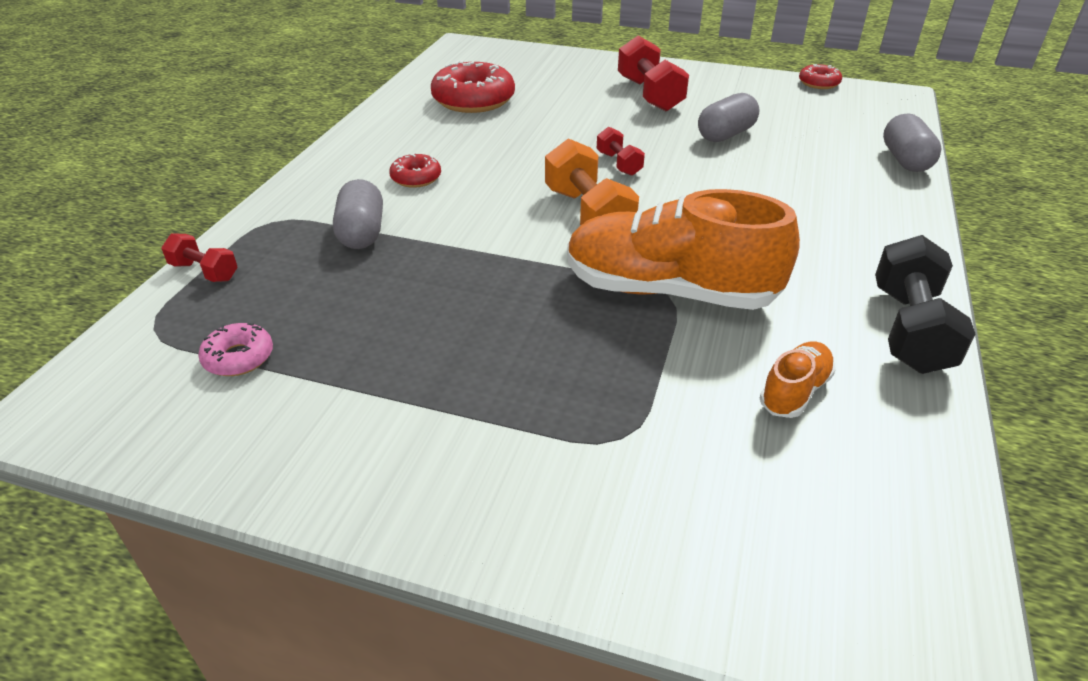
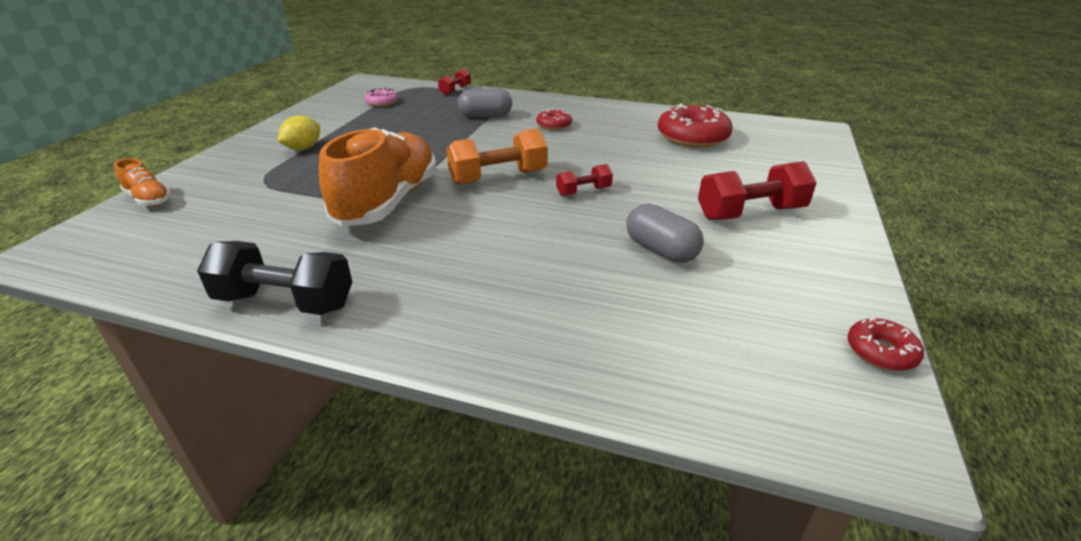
camera: 90 degrees right, 5 degrees down
orange shoe [760,341,836,418] -> orange shoe moved to [114,158,171,206]
grey capsule [883,113,941,172] -> none
none -> yellow lemon [278,116,320,150]

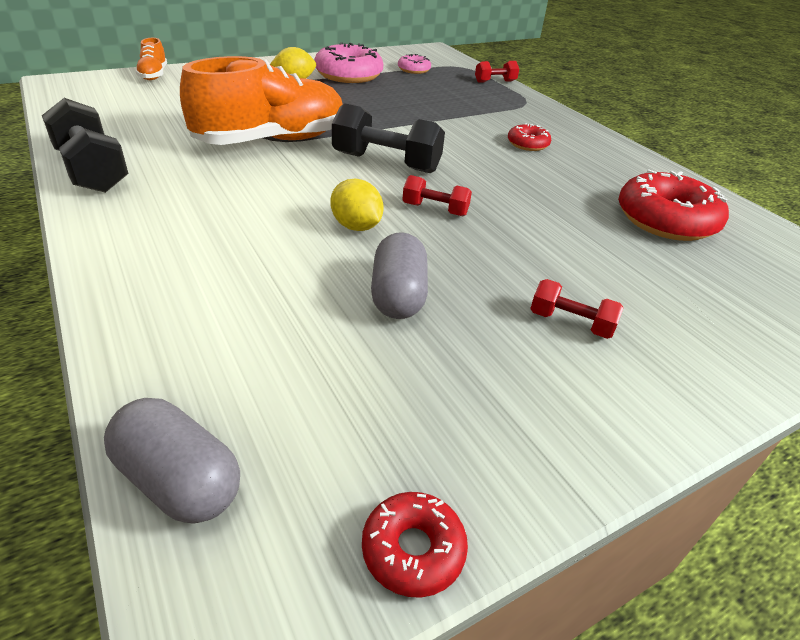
camera: 40 degrees right, 5 degrees up
orange dumbbell [446,128,548,185] -> black dumbbell [332,103,445,173]
grey capsule [458,88,512,118] -> grey capsule moved to [104,398,240,524]
red dumbbell [698,161,817,220] -> red dumbbell [530,279,624,339], size x0.54
none -> pink donut [314,42,383,83]
none -> yellow lemon [330,179,384,231]

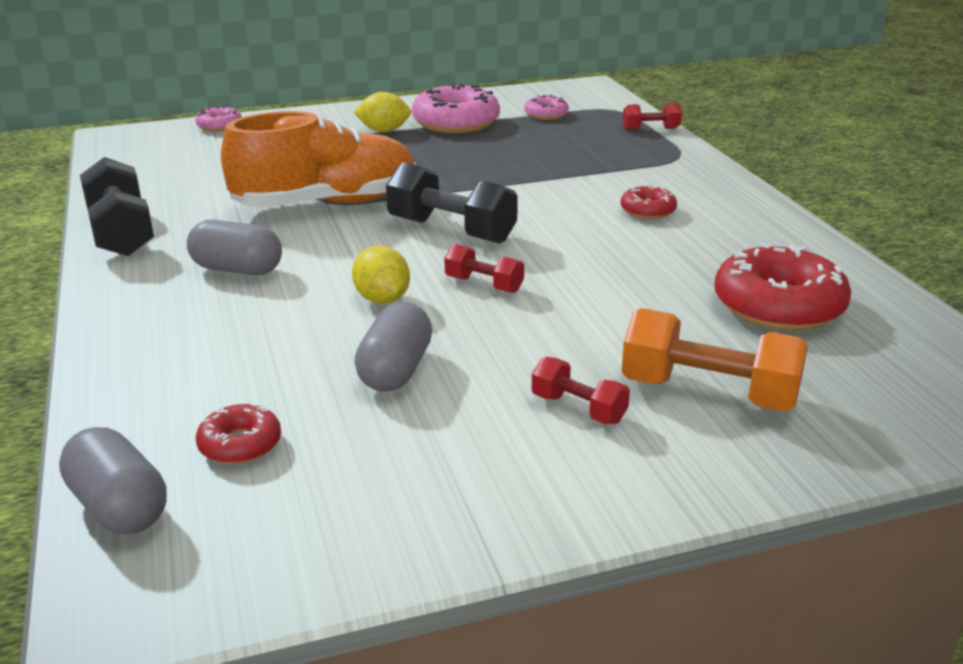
camera: 15 degrees right, 10 degrees down
orange shoe [135,38,167,80] -> pink donut [195,105,242,132]
red donut [362,492,468,598] -> red donut moved to [196,404,281,464]
none -> grey capsule [187,220,282,275]
none -> orange dumbbell [622,308,808,412]

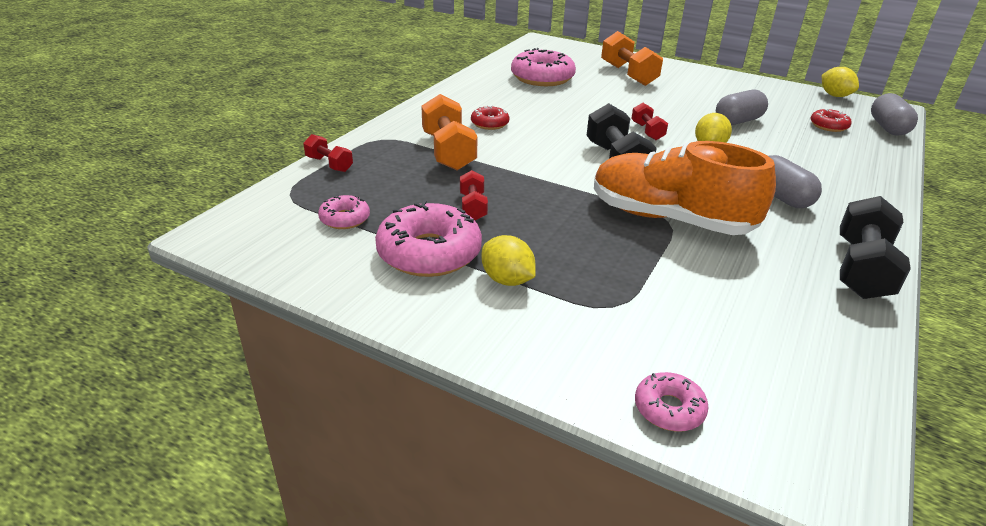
camera: 135 degrees left, 5 degrees up
red dumbbell [532,357,630,424] -> red dumbbell moved to [460,170,488,221]
red donut [715,243,851,331] -> pink donut [511,48,576,86]
none -> orange dumbbell [421,94,478,170]
none -> yellow lemon [822,67,859,97]

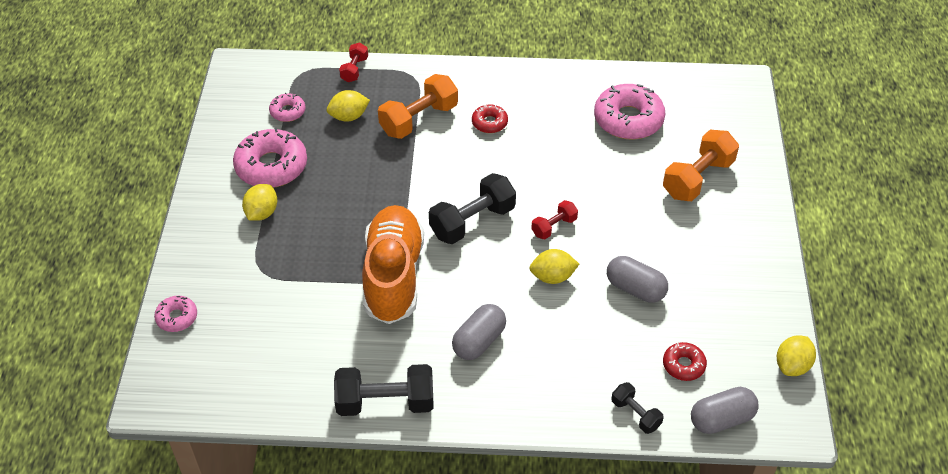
camera: 65 degrees right, 15 degrees up
red dumbbell [460,170,488,221] -> none
none -> yellow lemon [327,90,370,122]
none -> black dumbbell [611,382,664,434]

